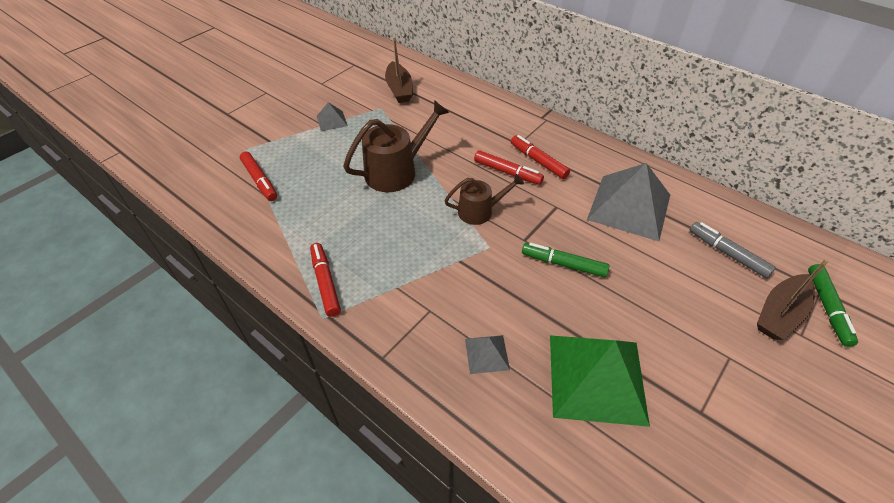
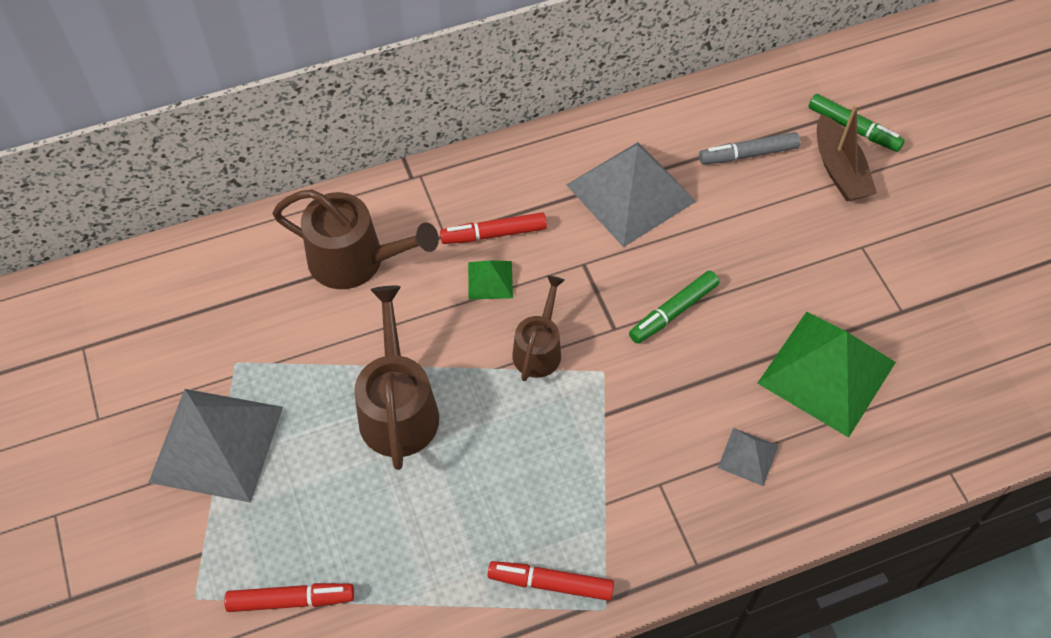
camera: 60 degrees left, 10 degrees up
grey pyramid [317,102,348,131] -> grey pyramid [148,389,283,503], size x2.21
brown boat [385,37,413,103] -> none
red marker [474,150,544,185] -> green pyramid [468,260,513,300]
none -> brown watering can [272,190,439,289]

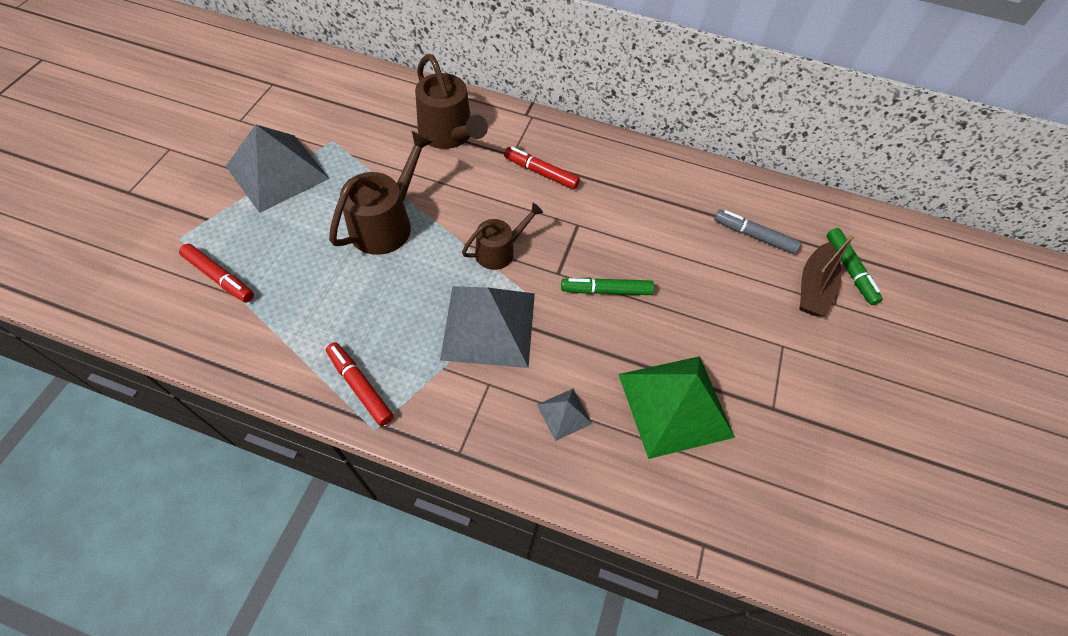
camera: 35 degrees right, 0 degrees up
green pyramid [468,260,513,300] -> none
grey pyramid [566,142,697,247] -> grey pyramid moved to [440,286,535,368]

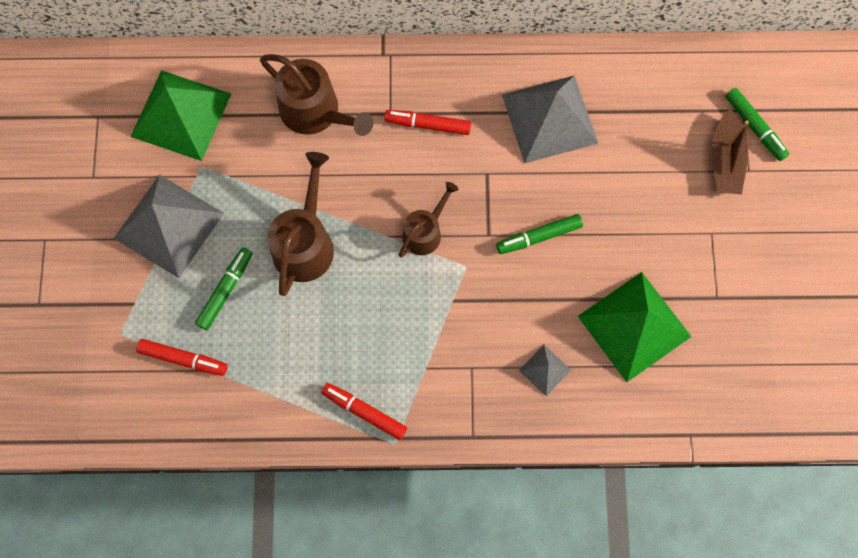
camera: 15 degrees left, 15 degrees up
grey pyramid [440,286,535,368] -> grey pyramid moved to [502,76,599,163]
grey marker [714,210,801,254] -> none
none -> green pyramid [131,70,231,161]
none -> green marker [195,247,252,330]

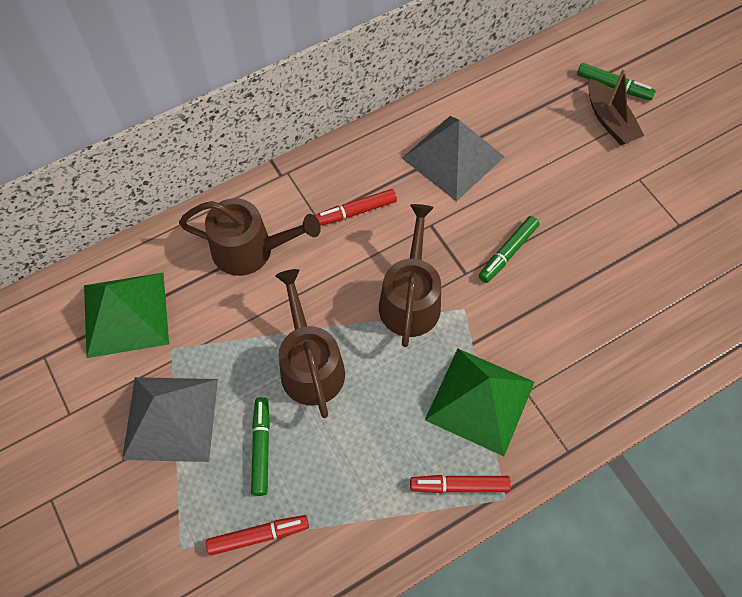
camera: 30 degrees left, 10 degrees down
brown watering can [399,182,459,258] -> brown watering can [379,204,441,347], size x1.60
grey pyramid [519,345,571,396] -> none
green pyramid [578,272,692,382] -> green pyramid moved to [425,349,535,456]

